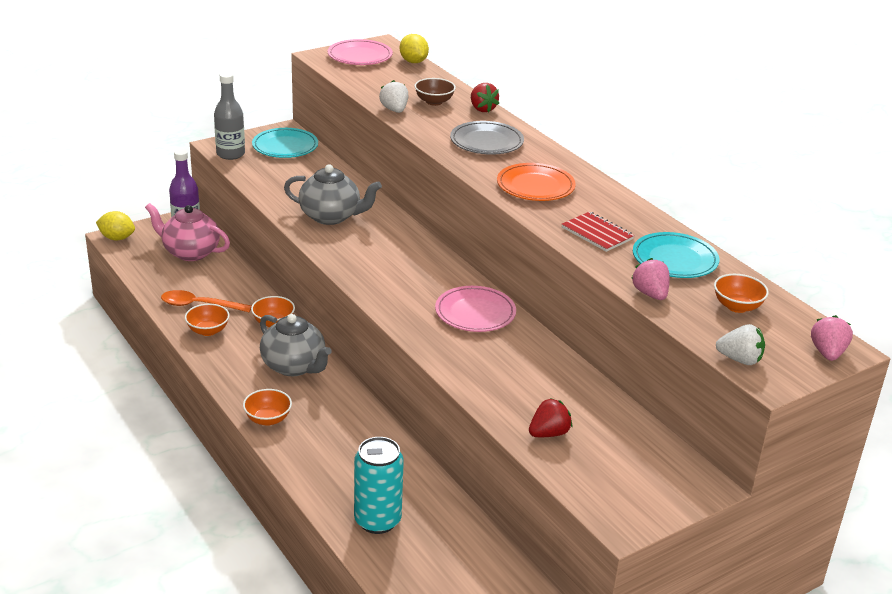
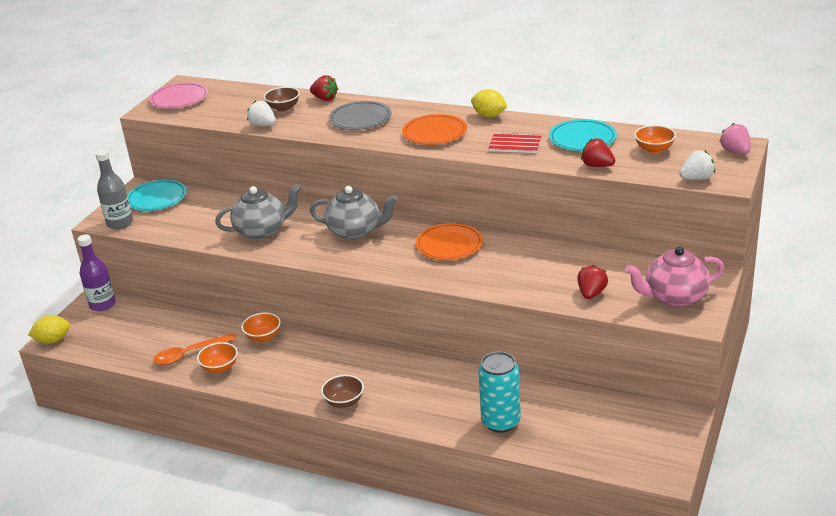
camera: 30 degrees left, 0 degrees up
pink teapot [145,203,230,261] -> pink teapot moved to [625,247,724,307]
orange bowl [243,389,292,426] -> brown bowl [321,375,364,408]
grey teapot [260,314,332,376] -> grey teapot moved to [310,186,398,240]
yellow lemon [400,34,429,63] -> yellow lemon moved to [471,89,507,117]
pink plate [435,286,516,332] -> orange plate [416,223,483,260]
pink strawberry [631,258,670,300] -> red strawberry [581,138,615,167]

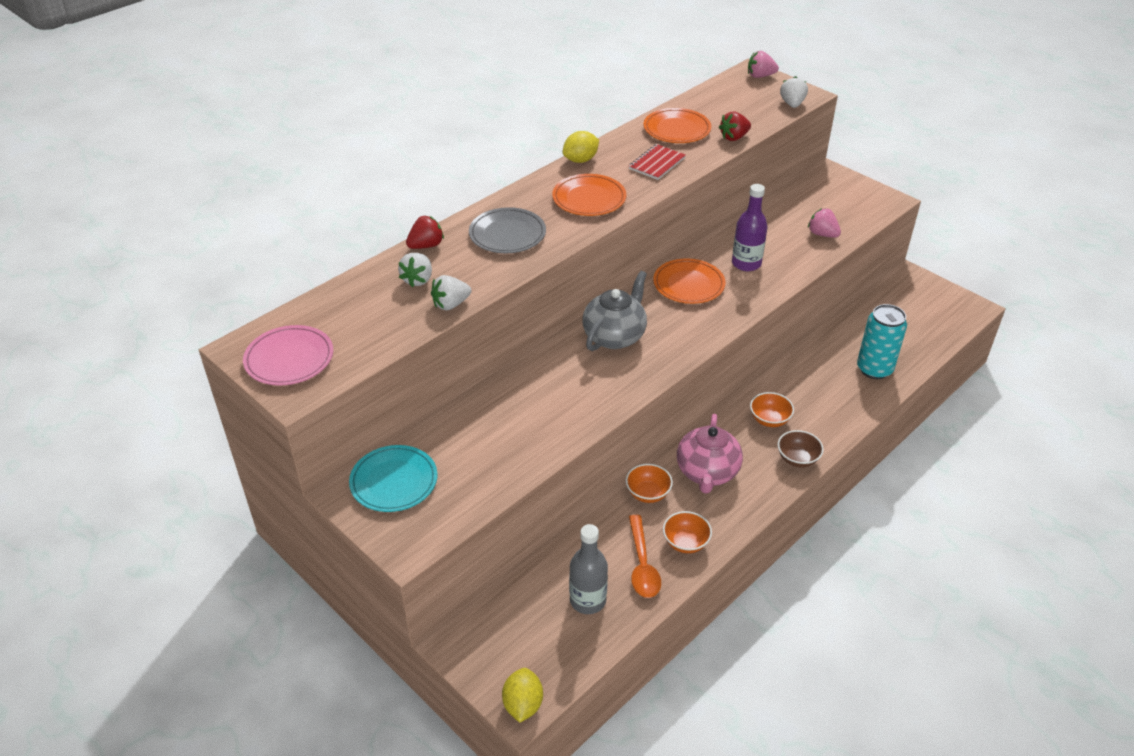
camera: 70 degrees left, 10 degrees up
purple bottle [78,234,116,311] -> purple bottle moved to [732,184,767,271]
grey bottle [95,150,133,229] -> grey bottle moved to [569,524,608,614]
grey teapot [215,184,302,240] -> none
brown bowl [264,87,300,111] -> white strawberry [398,253,432,287]
turquoise plate [549,119,617,151] -> orange plate [643,108,711,143]
red strawberry [577,265,608,299] -> pink strawberry [808,208,841,238]
pink teapot [625,247,724,307] -> pink teapot moved to [677,414,743,494]
orange bowl [634,125,676,153] -> orange bowl moved to [750,392,794,427]

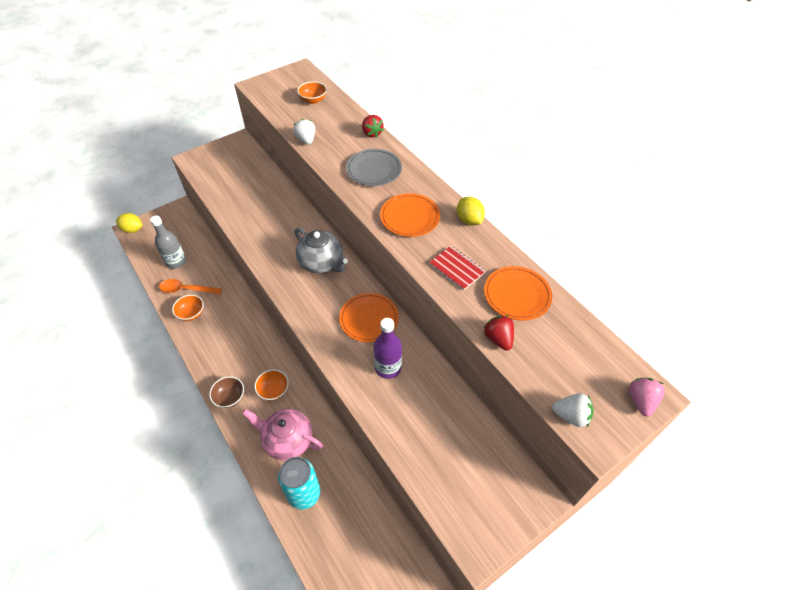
camera: 100 degrees right, 10 degrees up
pink plate [243,325,333,386] -> none
turquoise plate [349,445,438,512] -> none
white strawberry [398,253,432,287] -> none
orange bowl [626,464,673,503] -> orange bowl moved to [297,81,327,104]
pink teapot [677,414,743,494] -> pink teapot moved to [242,409,323,461]
pink strawberry [808,208,841,238] -> none

